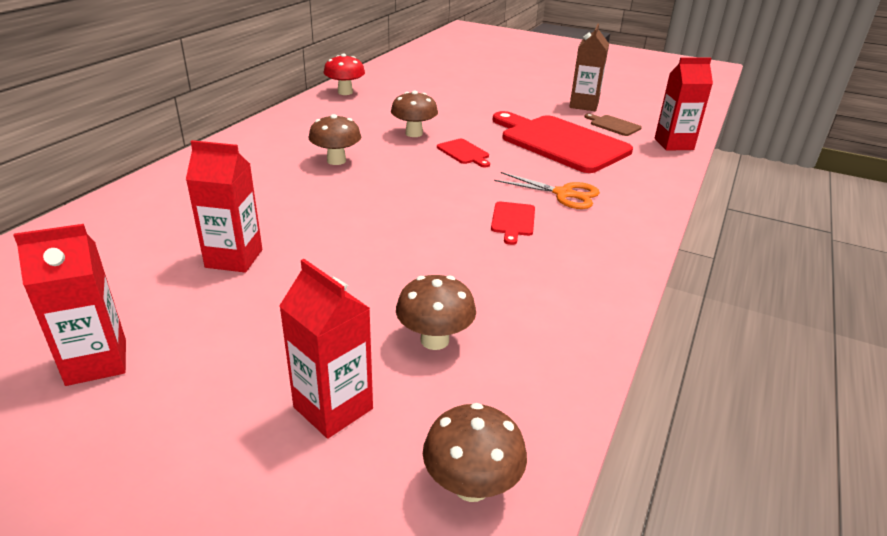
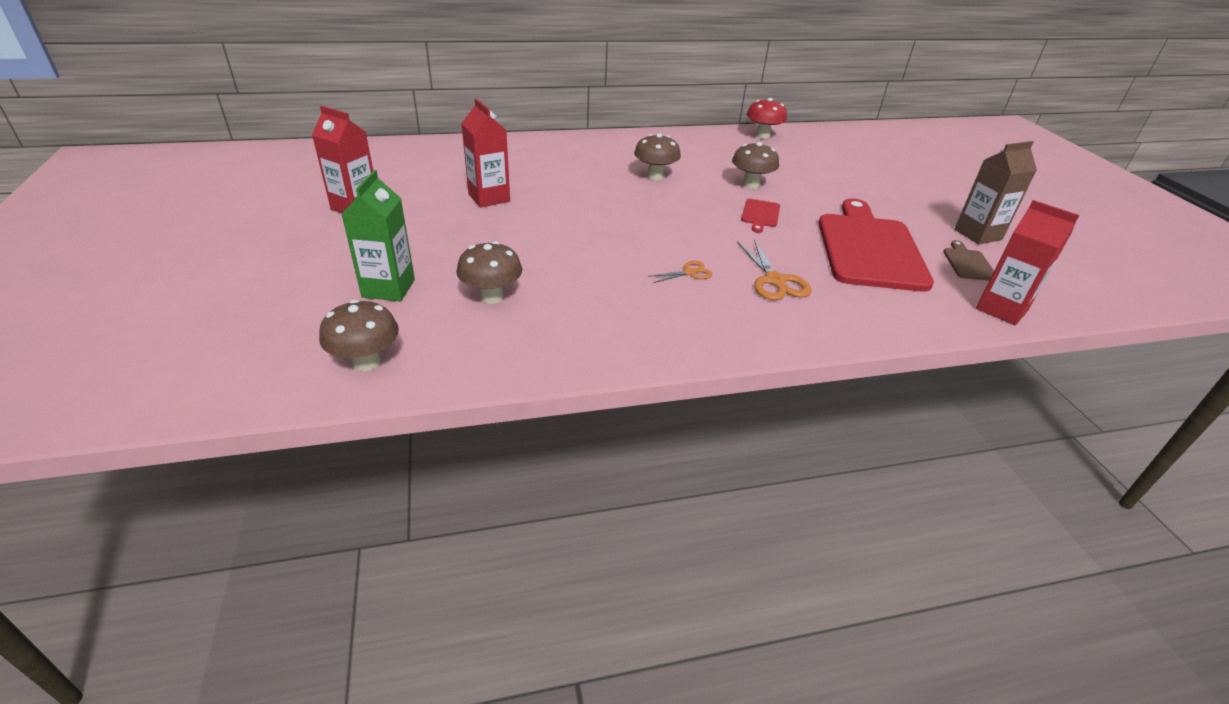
camera: 50 degrees right, 5 degrees up
red carton [279,259,373,439] -> green carton [342,170,415,301]
red cutting board [491,202,535,245] -> orange scissors [648,261,712,283]

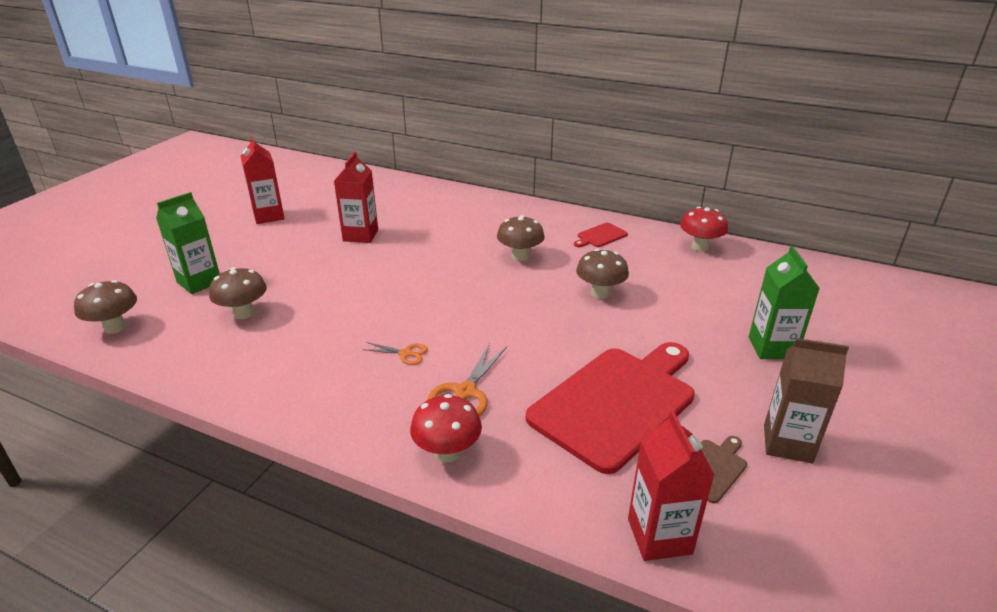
camera: 40 degrees right, 5 degrees down
red cutting board [741,199,780,233] -> red cutting board moved to [574,223,628,247]
none -> red mushroom [410,394,482,462]
none -> green carton [749,246,820,359]

